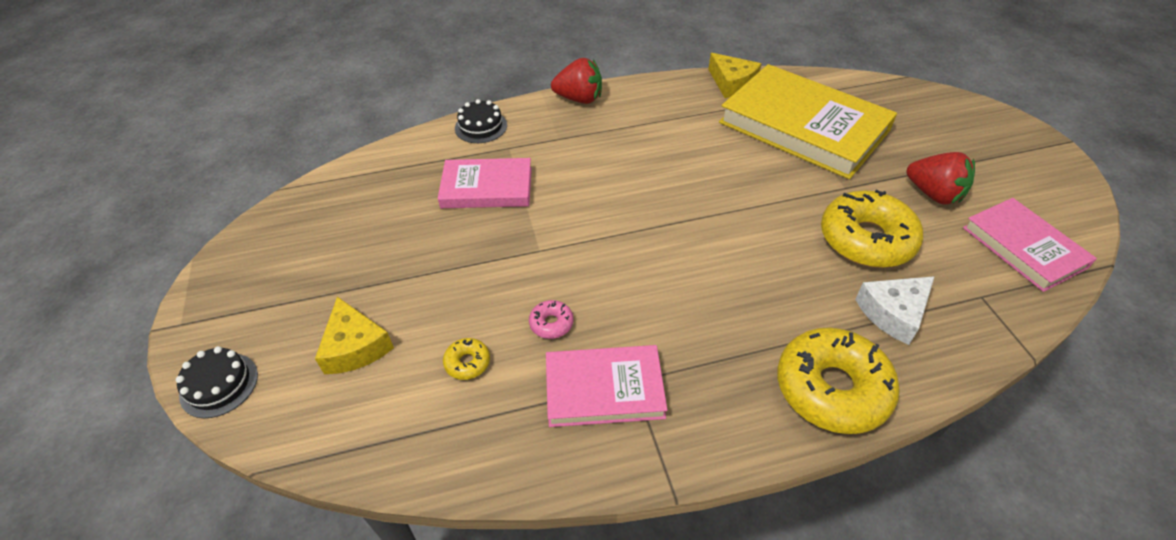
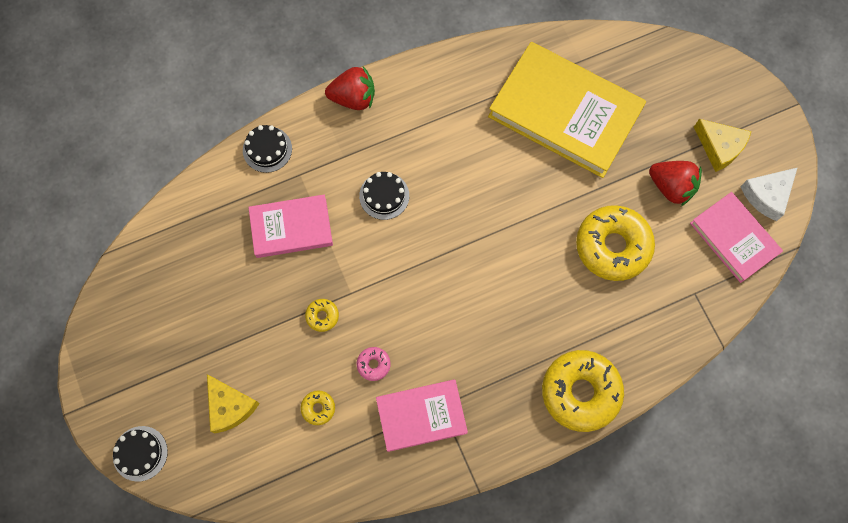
camera: 10 degrees left, 25 degrees up
yellow cheese [708,53,762,98] -> yellow cheese moved to [694,119,752,172]
white cheese [855,276,935,345] -> white cheese moved to [740,167,798,221]
none -> yellow donut [305,299,339,332]
none -> black cake [359,172,409,220]

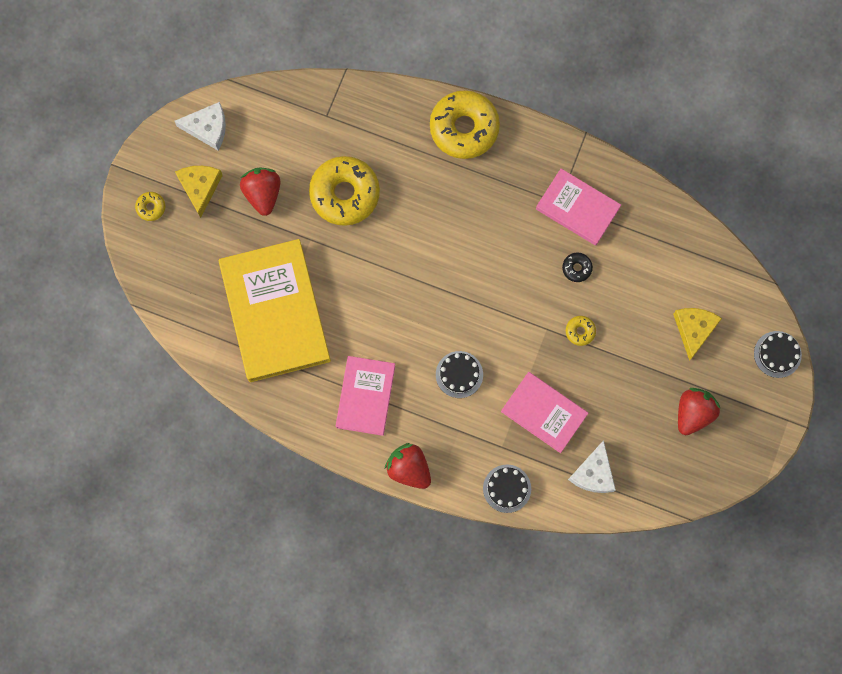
camera: 135 degrees left, 5 degrees up
yellow donut [300,390,335,425] -> yellow donut moved to [135,192,165,221]
pink donut [357,347,391,381] -> black donut [562,252,593,282]
pink book [690,192,783,283] -> pink book moved to [336,356,395,436]
none -> white cheese [568,440,616,493]
none -> red strawberry [678,388,721,435]

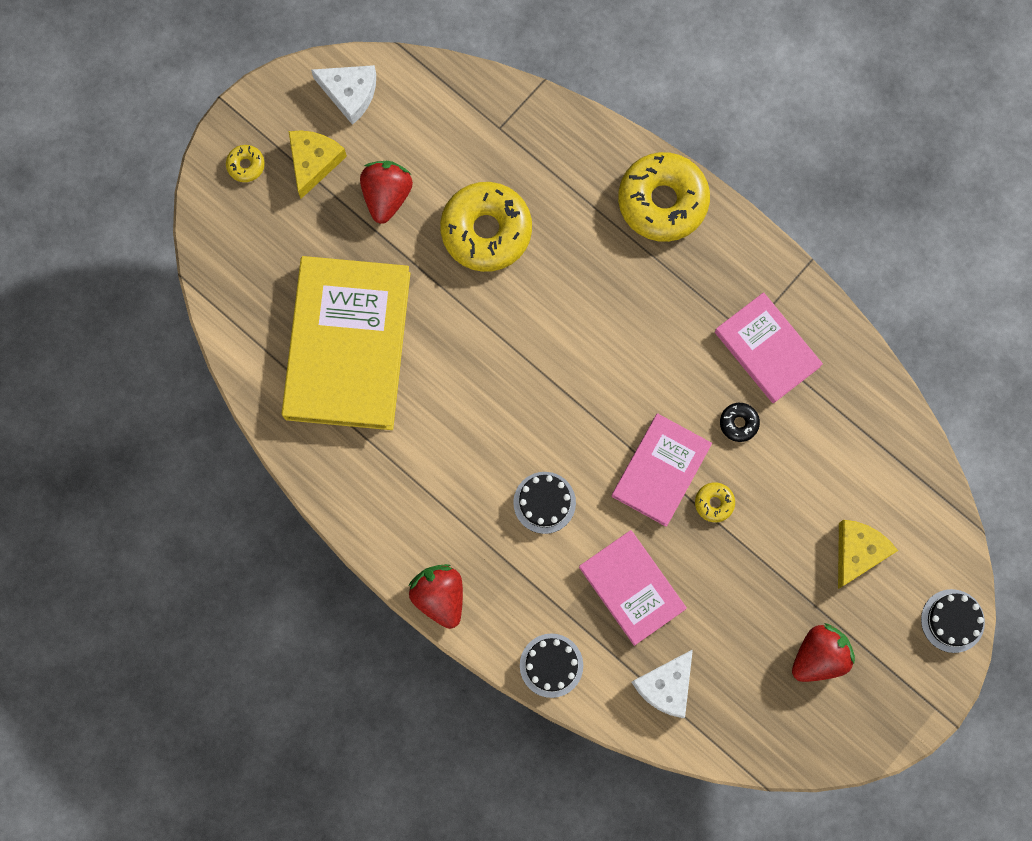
camera: 20 degrees right, 0 degrees up
pink book [336,356,395,436] -> pink book moved to [612,413,712,527]

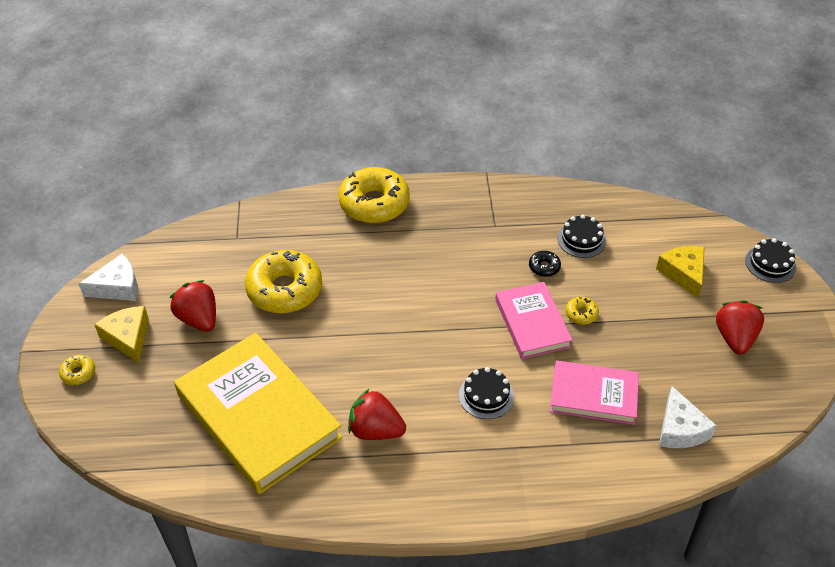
camera: 45 degrees left, 30 degrees down
red strawberry [409,564,463,629] -> red strawberry moved to [348,388,406,440]
black cake [520,634,583,698] -> black cake moved to [558,215,606,258]
pink book [715,292,823,403] -> none

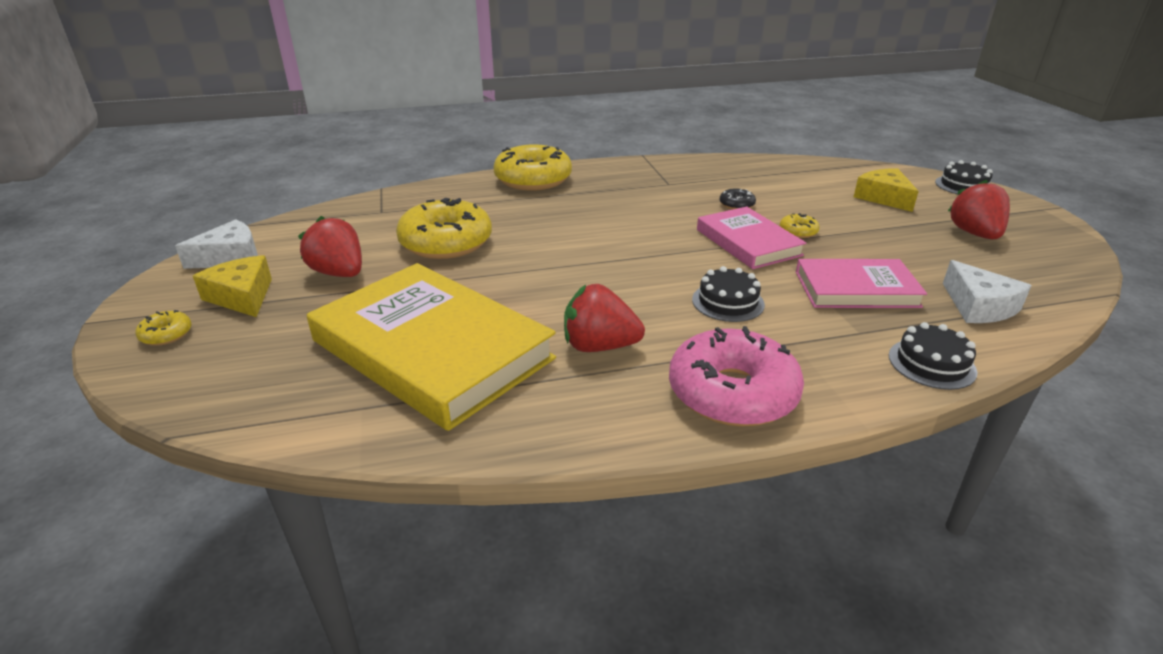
camera: 10 degrees left, 15 degrees down
black cake [558,215,606,258] -> black cake moved to [889,322,977,390]
none -> pink donut [669,326,804,427]

